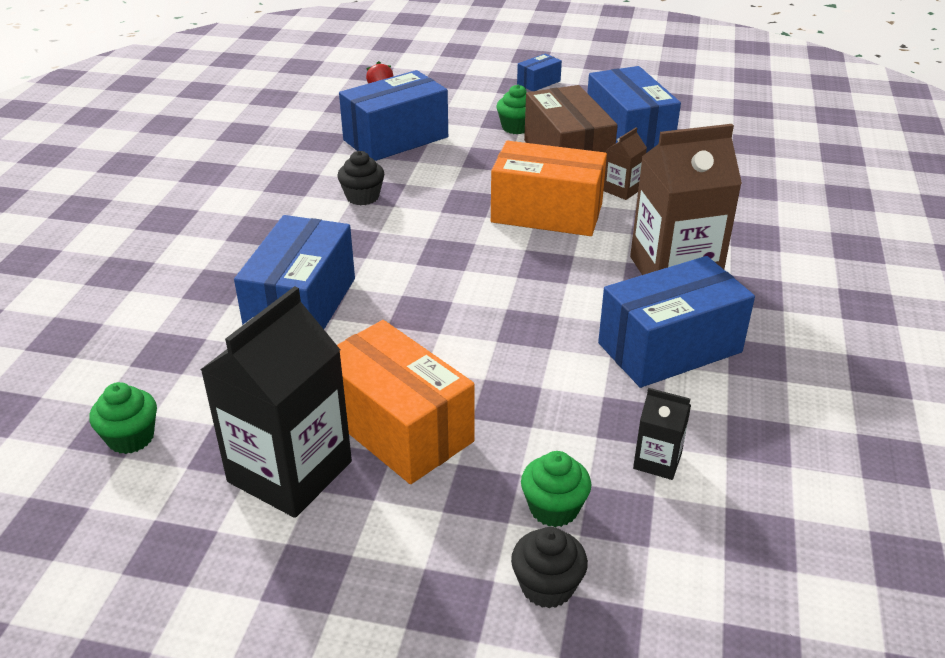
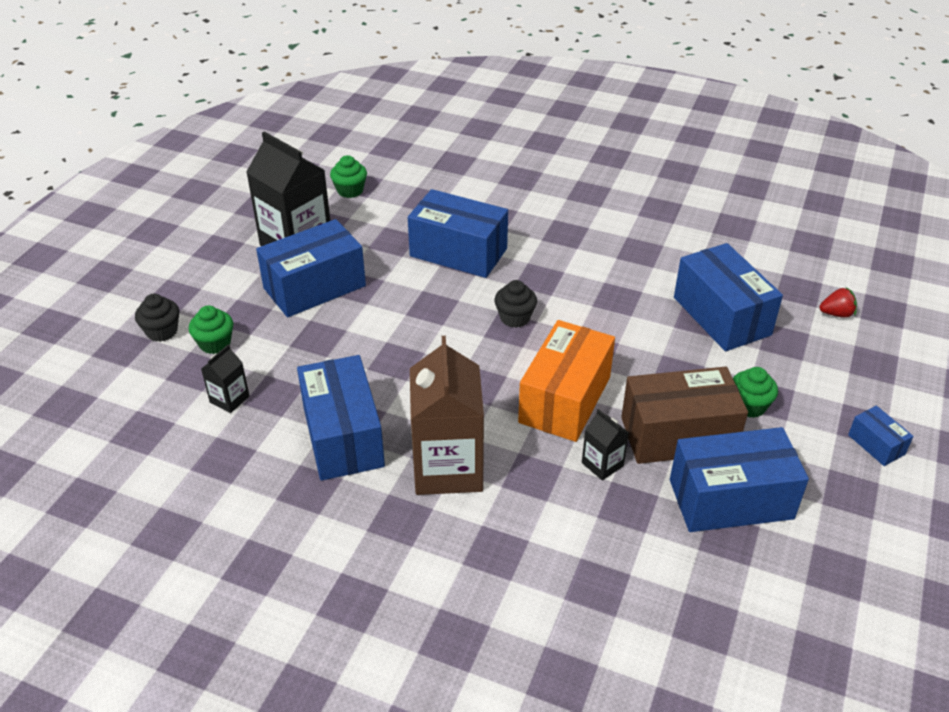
camera: 100 degrees right, 5 degrees up
black cupcake [337,151,384,205] -> black cupcake moved to [494,280,537,328]
orange box [337,320,474,484] -> blue box [256,219,366,317]
brown carton [603,127,647,200] -> black carton [582,409,629,481]

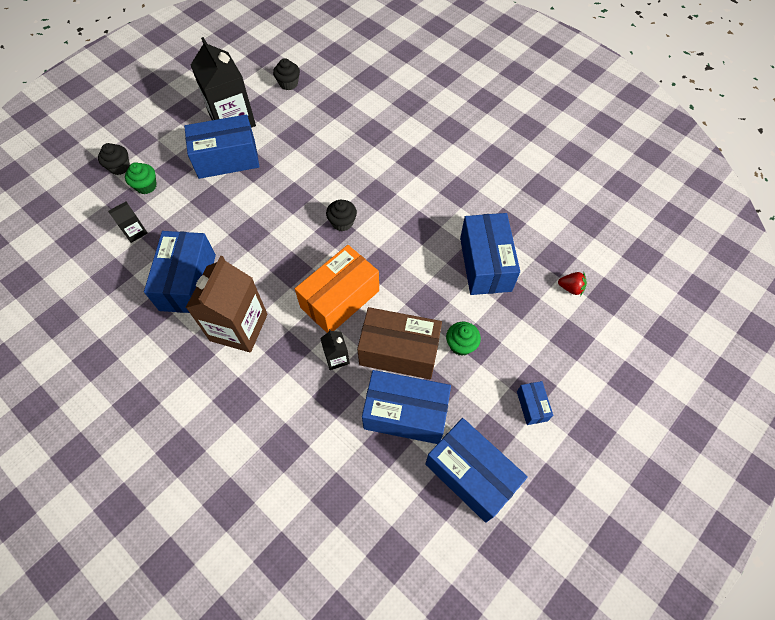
camera: 20 degrees right, 20 degrees up
green cupcake [330,155,367,198] -> black cupcake [273,58,300,90]
blue box [408,189,508,278] -> blue box moved to [425,418,528,523]

